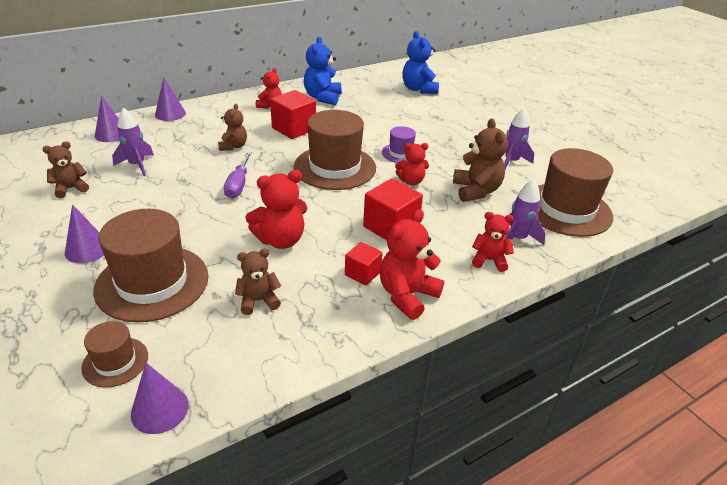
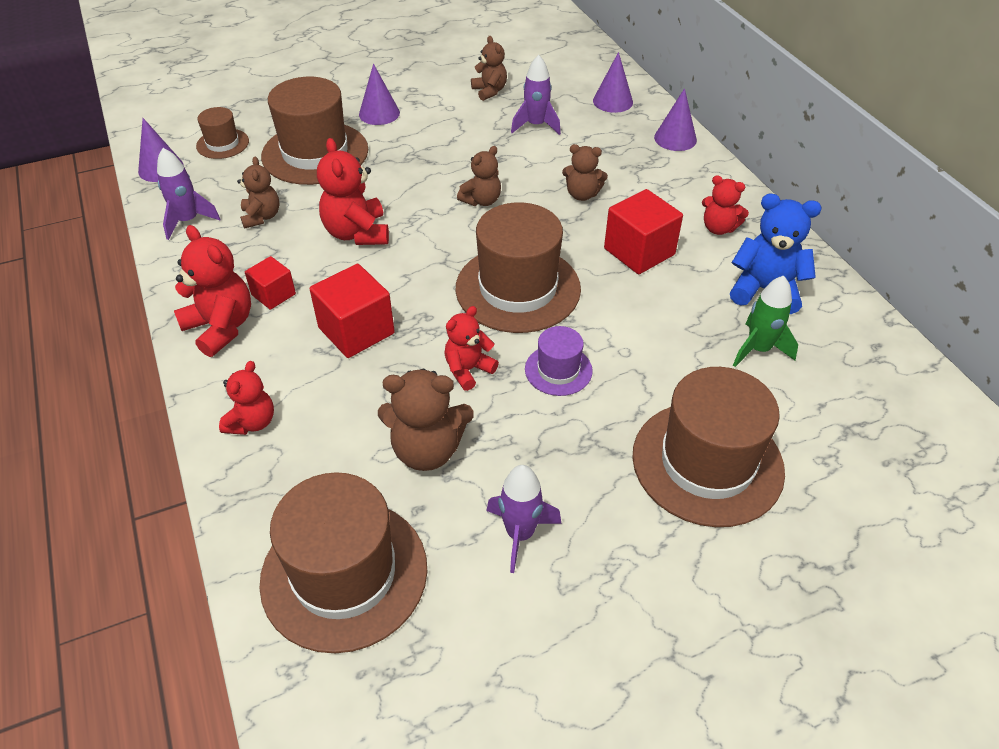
camera: 100 degrees right, 10 degrees up
purple screwdriver [224,152,252,198] -> brown teddy bear [457,146,501,206]
red teddy bear [395,143,429,185] -> red teddy bear turned 45 degrees clockwise [444,306,499,391]
blue teddy bear [402,31,439,94] -> none
purple rocket [505,179,546,245] -> purple rocket moved to [157,148,220,240]
none -> brown hat [632,367,785,527]
none -> green rocket [733,276,798,367]

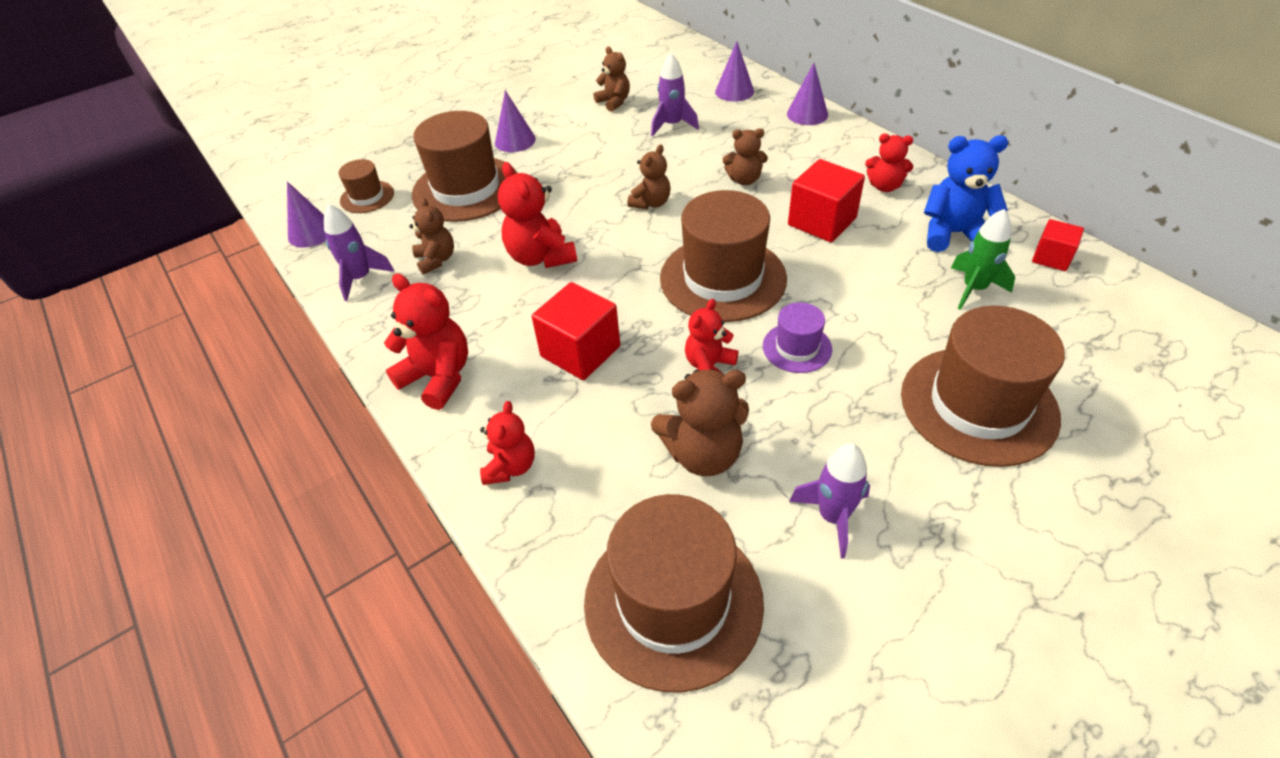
camera: 10 degrees left, 0 degrees up
red cube [245,256,296,310] -> red cube moved to [1032,219,1084,271]

